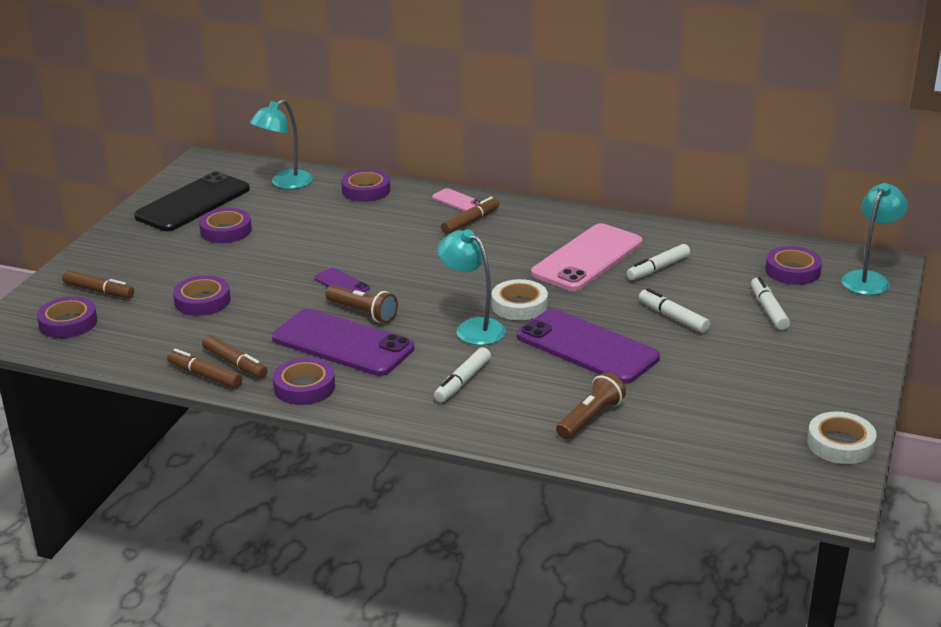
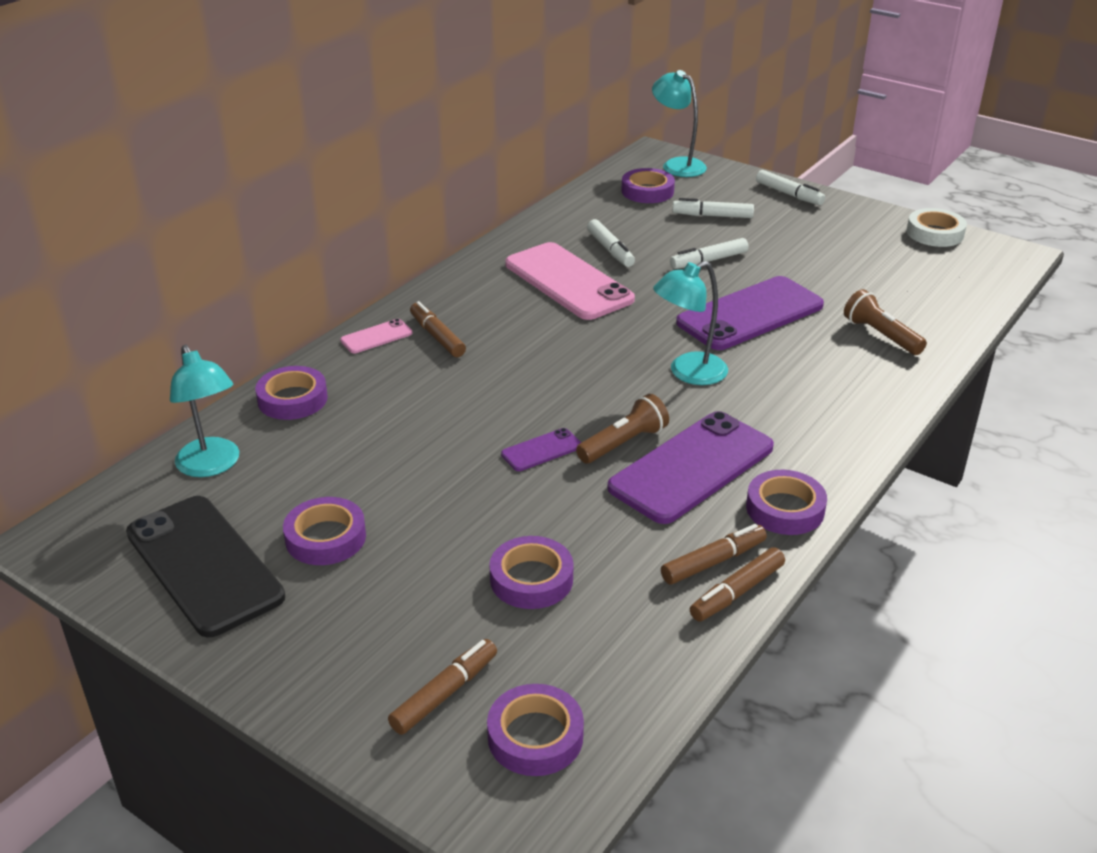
camera: 75 degrees left, 5 degrees up
white marker [434,347,491,402] -> white marker moved to [756,170,825,205]
white tape [492,279,548,320] -> none

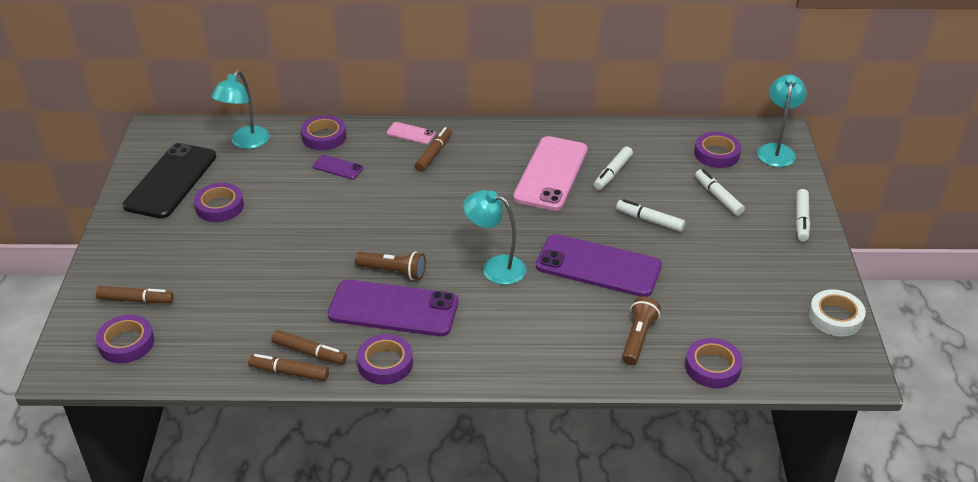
camera: 55 degrees right, 5 degrees up
purple tape [489,536,574,609] -> purple tape moved to [685,338,743,388]
purple phone [501,428,581,471] -> purple phone moved to [313,155,363,179]

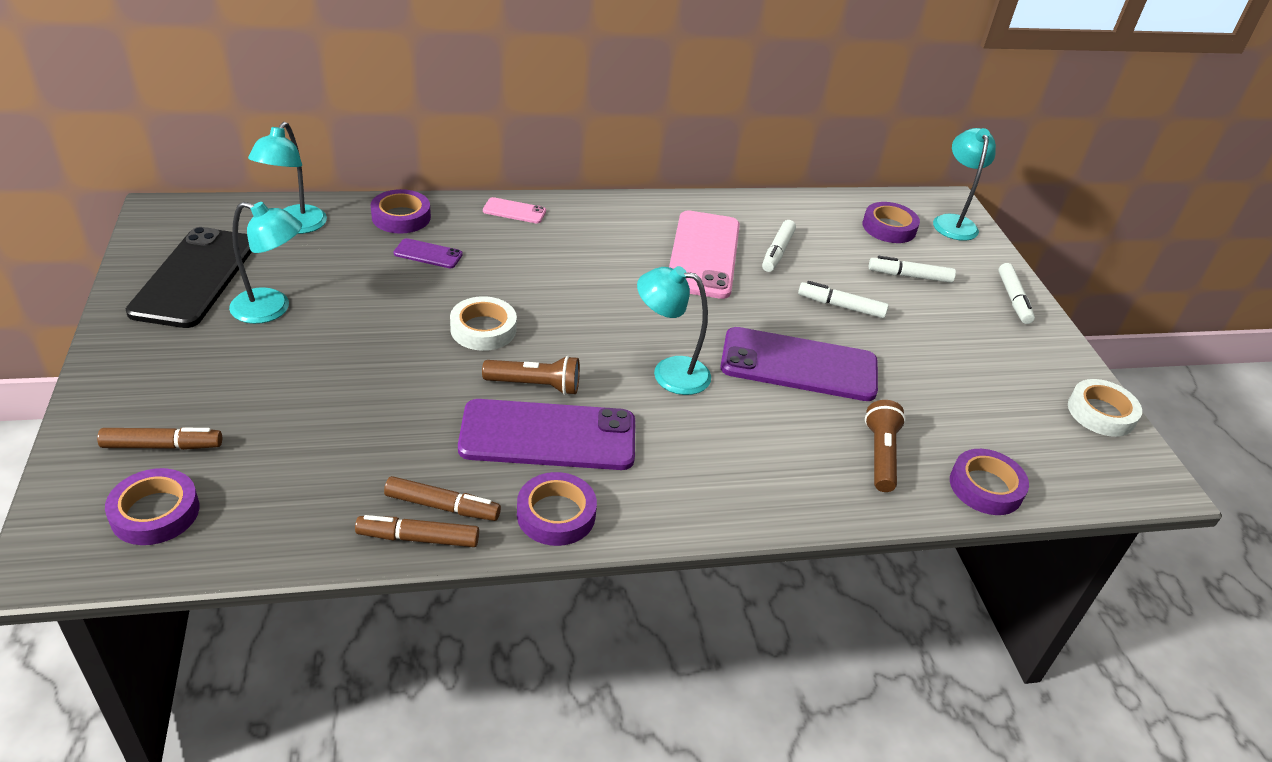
camera: 15 degrees left, 0 degrees up
purple tape [194,183,244,222] -> turquoise lamp [229,202,302,324]
brown marker [415,127,452,172] -> none
white marker [695,169,745,216] -> white marker turned 45 degrees counterclockwise [869,256,956,283]
none -> white tape [450,296,517,351]

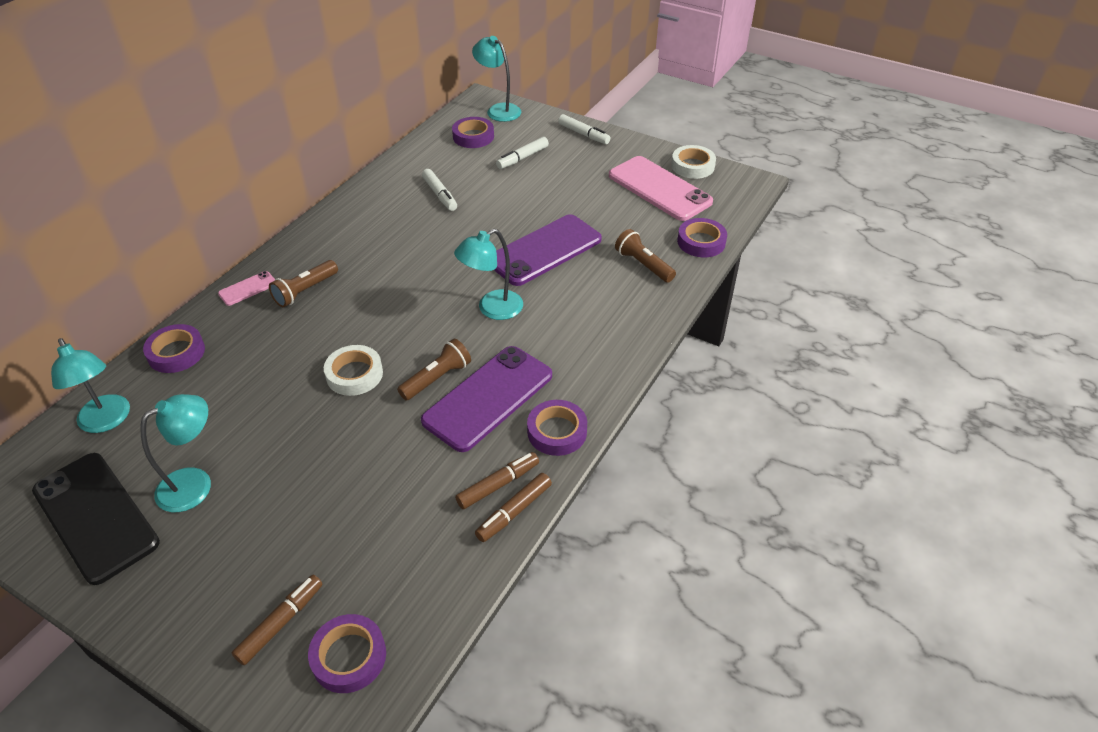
camera: 45 degrees left, 5 degrees up
purple phone [394,238,463,268] -> none
pink phone [669,211,740,299] -> pink phone moved to [609,156,713,221]
white marker [798,281,889,318] -> none
none -> brown flashlight [269,260,338,307]

